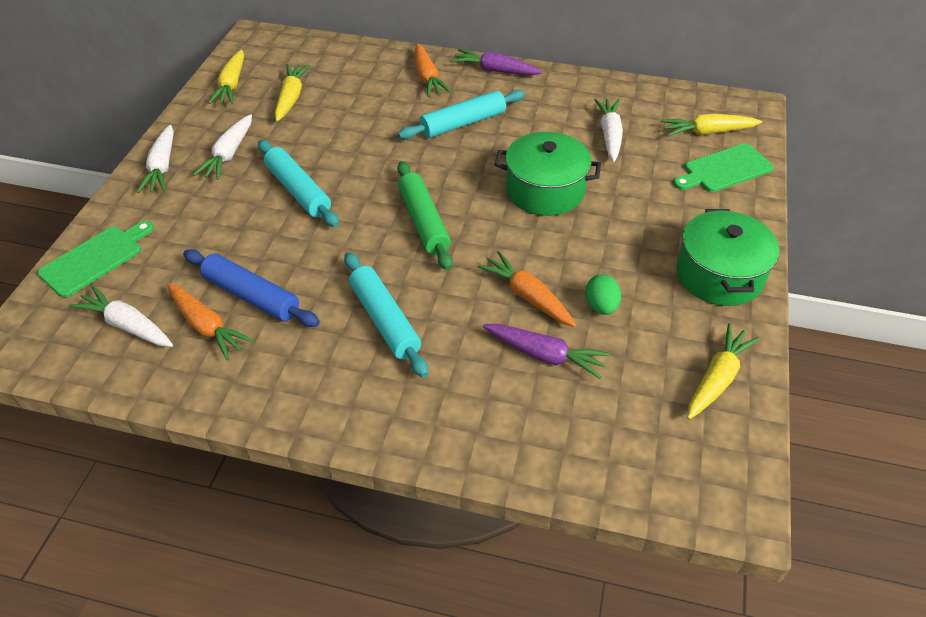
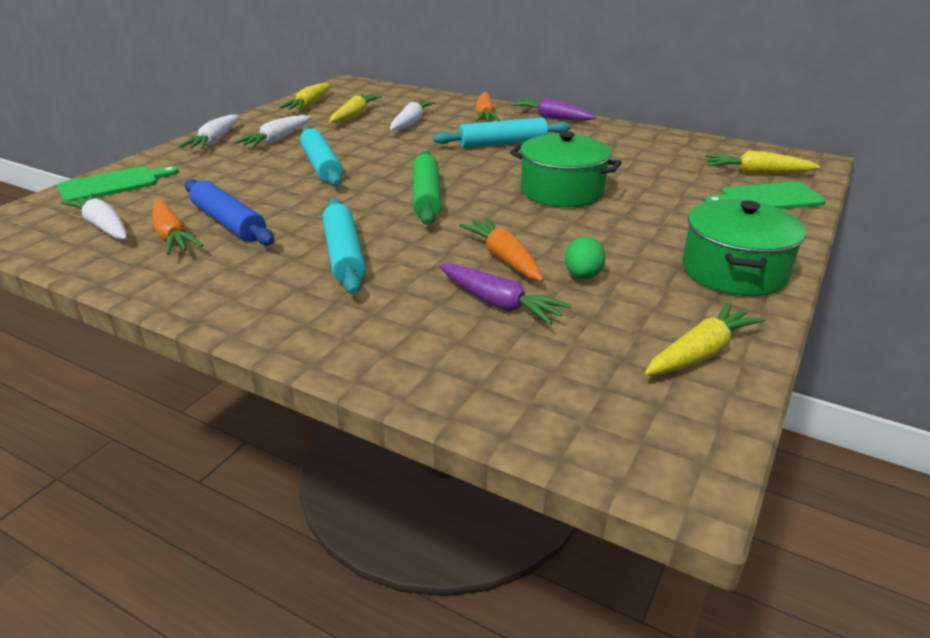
camera: 15 degrees right, 15 degrees down
white carrot [594,99,623,162] -> white carrot moved to [390,100,435,131]

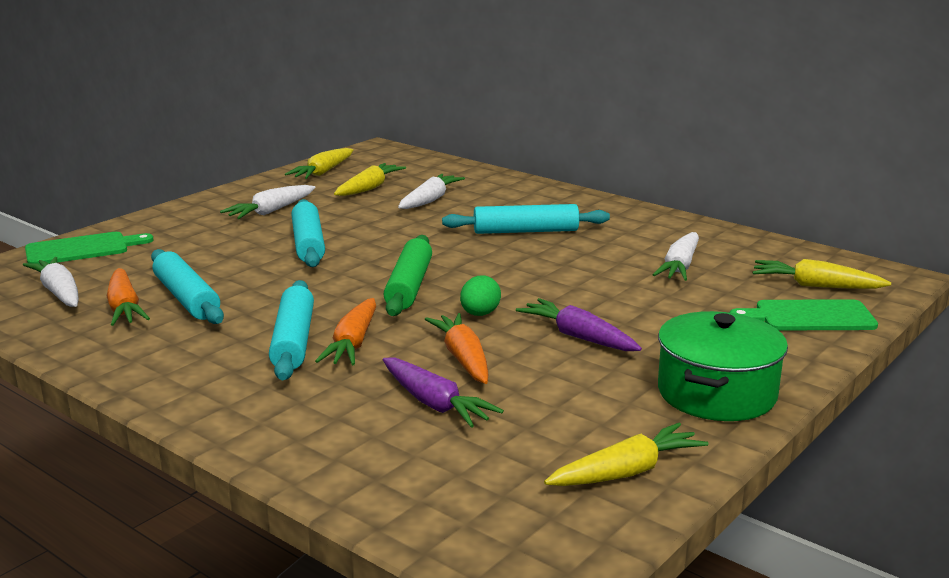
camera: 10 degrees right, 10 degrees down
white carrot [179,114,239,150] -> white carrot moved to [653,232,699,281]
blue rolling pin [184,179,275,245] -> turquoise rolling pin [151,249,224,324]
orange carrot [475,92,500,122] -> orange carrot moved to [315,298,376,365]
green pot [510,131,622,207] -> none
purple carrot [511,98,596,121] -> purple carrot moved to [516,298,642,351]
green egg [565,237,605,279] -> green egg moved to [460,276,501,316]

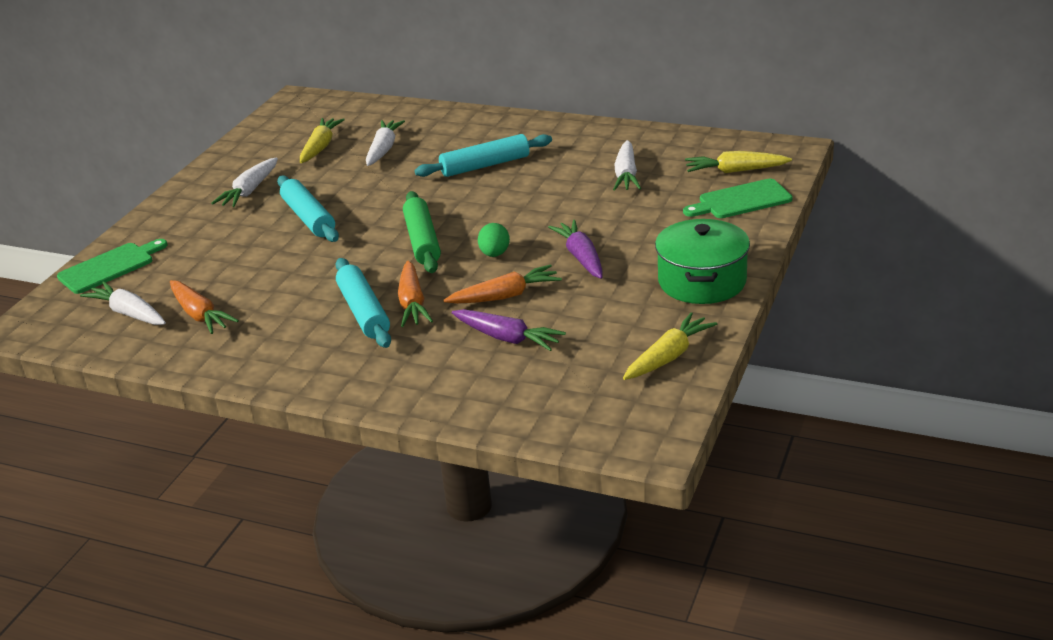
camera: 15 degrees left, 10 degrees up
turquoise rolling pin [151,249,224,324] -> none
yellow carrot [285,148,353,179] -> none
orange carrot [425,313,488,384] -> orange carrot turned 105 degrees clockwise [443,264,562,304]
purple carrot [516,298,642,351] -> purple carrot turned 45 degrees clockwise [548,220,603,279]

